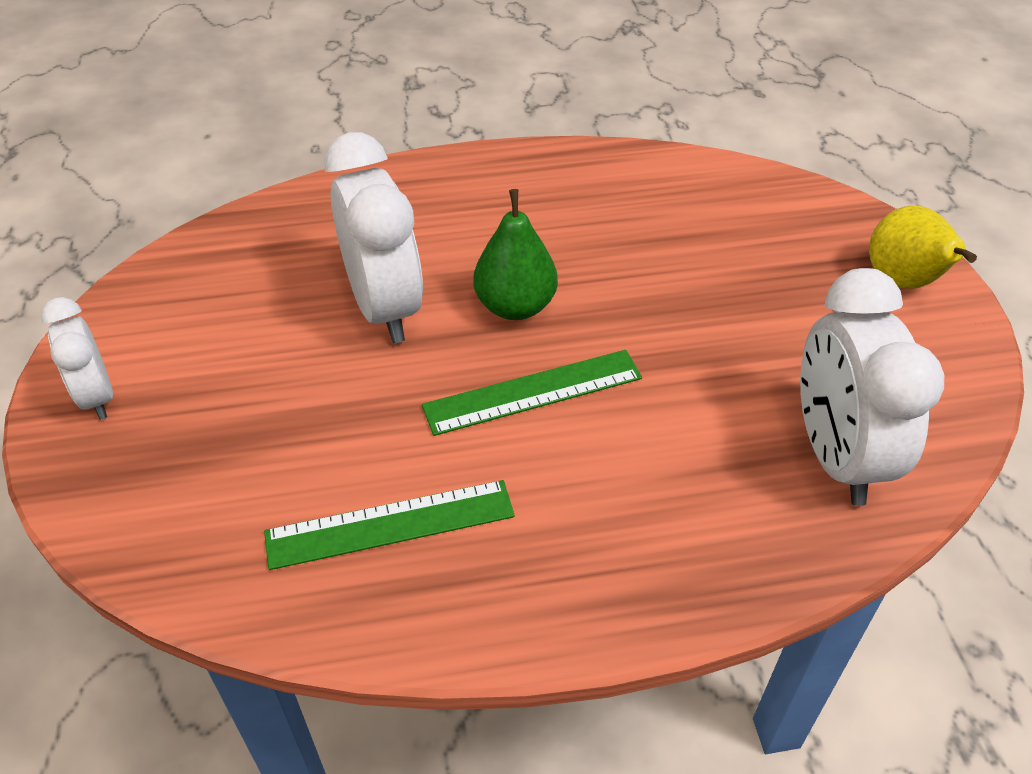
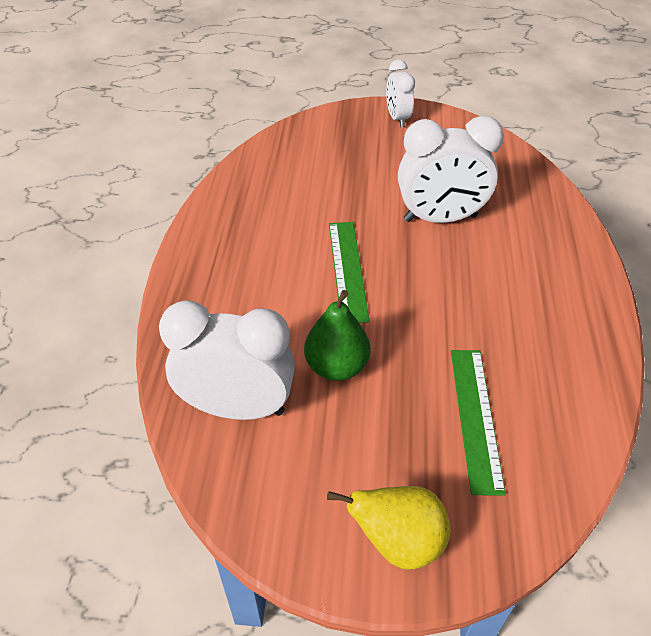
camera: 105 degrees right, 0 degrees up
white clock [41,297,113,420] -> white clock turned 90 degrees counterclockwise [386,60,415,127]
green ruler [264,480,515,570] -> green ruler moved to [451,350,506,496]
green pear [473,189,558,320] -> green pear moved to [304,290,370,381]

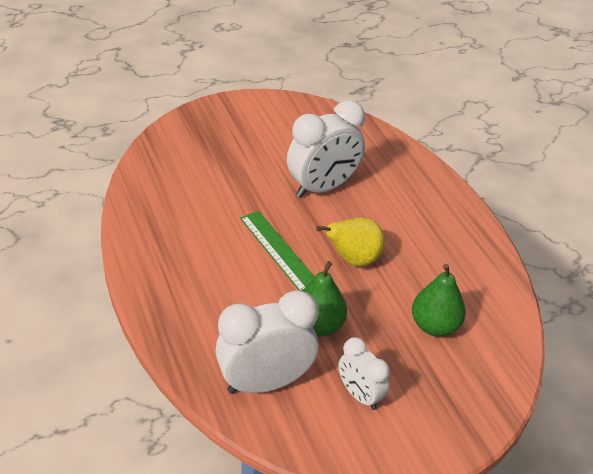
camera: 30 degrees left, 5 degrees down
yellow pear [327,486,450,570] -> yellow pear moved to [316,217,385,267]
white clock [386,60,415,127] -> white clock moved to [338,337,390,410]
green ruler [451,350,506,496] -> green pear [412,264,466,336]

